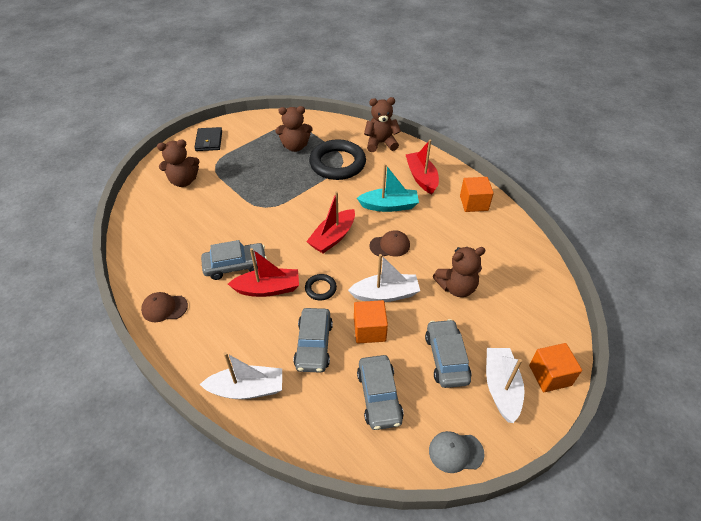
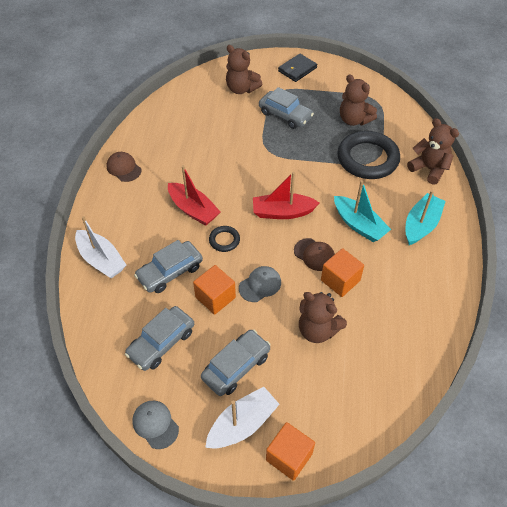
camera: 50 degrees right, 5 degrees up
grey car [201,240,267,280] -> grey car moved to [259,87,314,129]
white boat [348,254,420,302] -> grey cap [239,266,281,302]
red boat [406,140,439,194] -> turquoise boat [405,190,445,245]
orange cube [460,177,494,212] -> orange cube moved to [321,248,364,297]

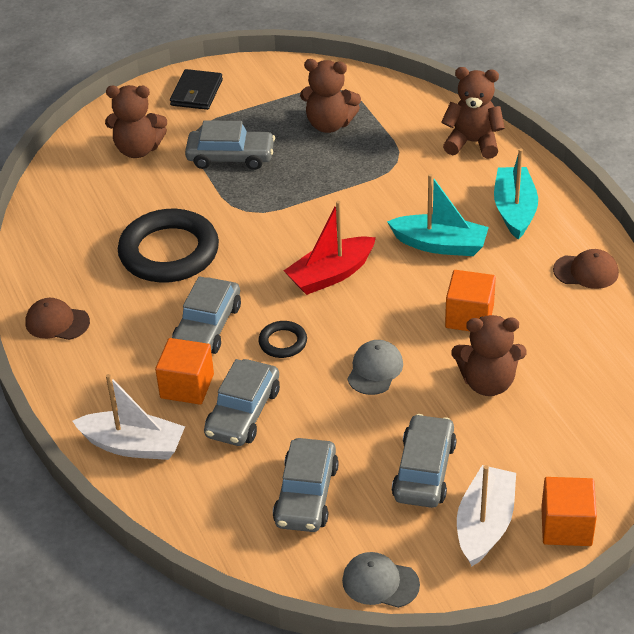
camera: 30 degrees left, 10 degrees down
red boat [168,165,221,226] -> grey car [172,276,241,354]
orange cube [193,265,236,315] -> orange cube moved to [155,338,214,405]
brown cap [294,238,335,271] -> brown cap moved to [553,249,619,289]
black ring [337,131,400,179] -> black ring moved to [118,209,219,283]

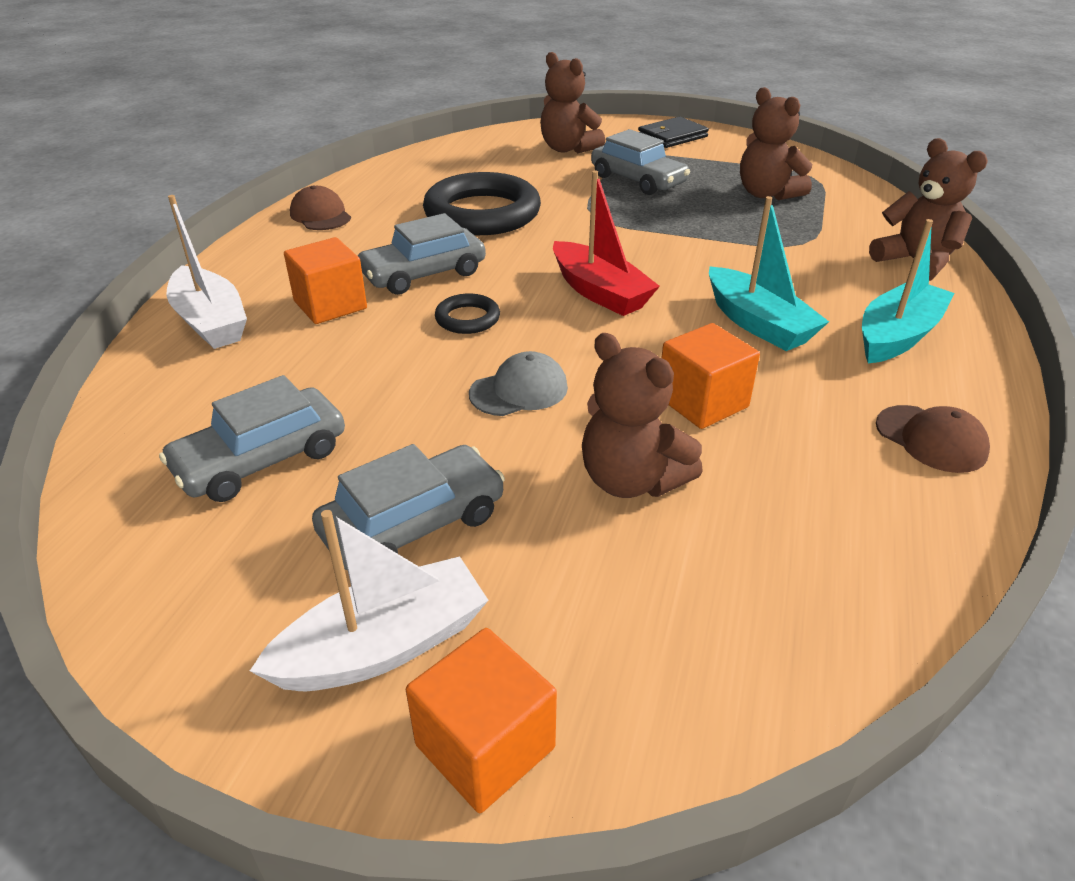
camera: 40 degrees right, 5 degrees down
grey car [204,359,280,446] -> none
red boat [283,201,376,295] -> red boat turned 135 degrees counterclockwise [553,170,660,316]
grey cap [342,552,420,608] -> none

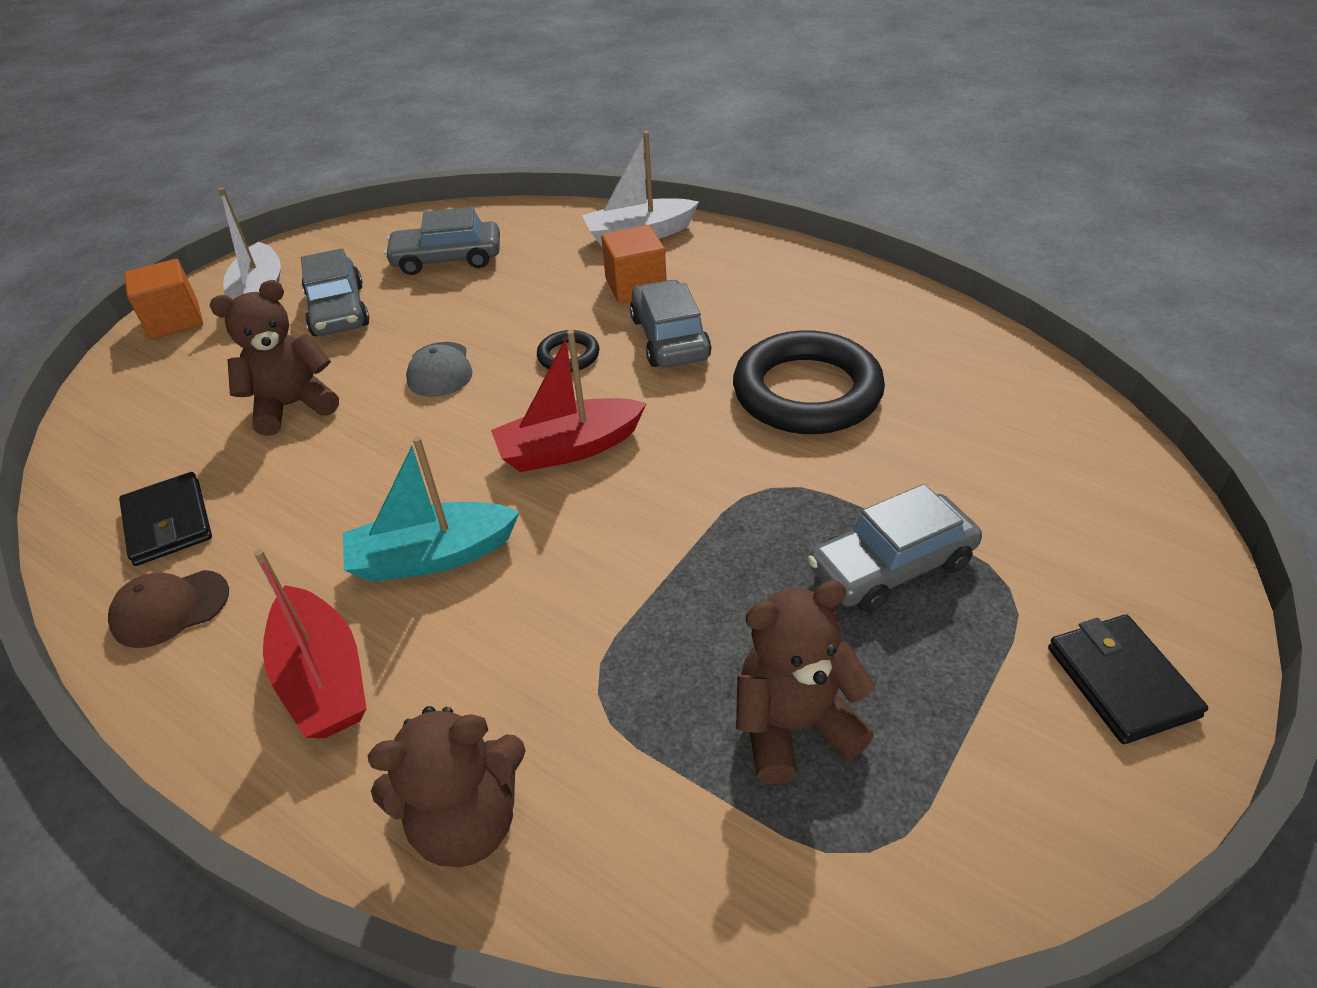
camera: 110 degrees right, 5 degrees up
grey car [159,375,345,502] -> grey car turned 75 degrees counterclockwise [384,207,500,275]
brown cap [290,185,351,230] -> none
brown teddy bear [540,52,605,153] -> none
orange cube [662,323,760,429] -> none
turquoise boat [862,219,954,363] -> red boat [254,549,367,738]
none -> black wallet [119,472,212,566]

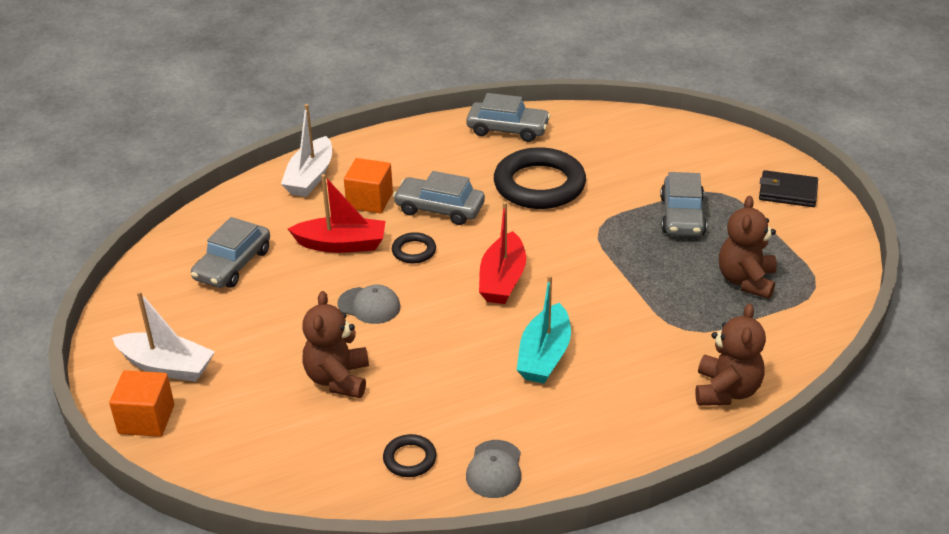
camera: 60 degrees left, 5 degrees down
brown cap [108,570,229,648] -> grey cap [466,440,521,498]
black wallet [119,472,212,566] -> black ring [383,434,437,477]
red boat [254,549,367,738] -> red boat moved to [288,174,386,253]
grey car [301,248,369,336] -> grey car moved to [466,93,550,142]

